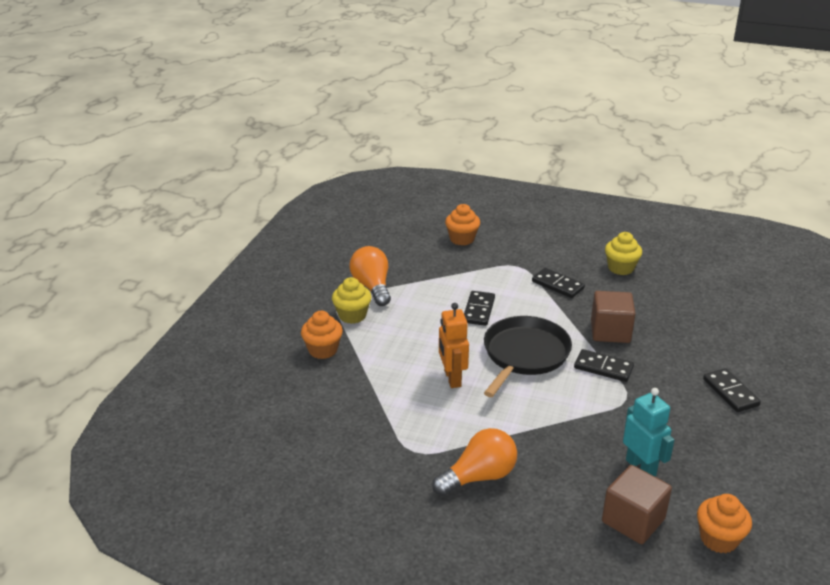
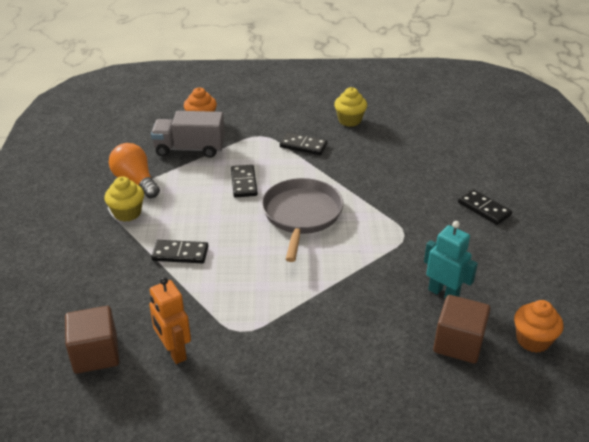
camera: 20 degrees left, 5 degrees up
orange cupcake [301,311,343,359] -> none
orange light bulb [432,428,517,496] -> none
orange robot [439,303,469,388] -> orange robot moved to [149,277,191,364]
black pan [484,316,572,397] -> grey pan [262,178,343,262]
black domino [574,349,634,382] -> black domino moved to [151,240,209,263]
brown cube [591,291,635,343] -> brown cube moved to [65,306,119,374]
none -> grey truck [151,111,225,158]

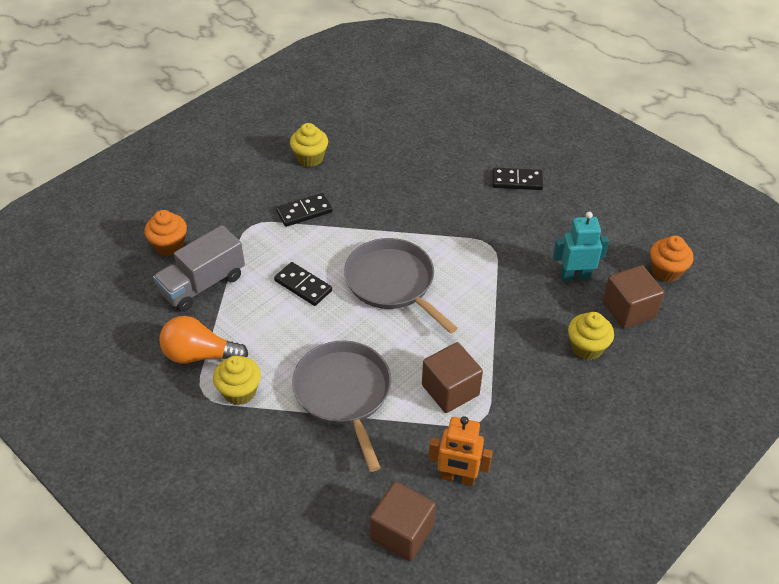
camera: 45 degrees left, 10 degrees up
black domino [151,240,209,263] -> grey pan [292,341,391,472]
none -> brown cube [422,342,483,413]
none -> yellow cupcake [568,312,614,360]

